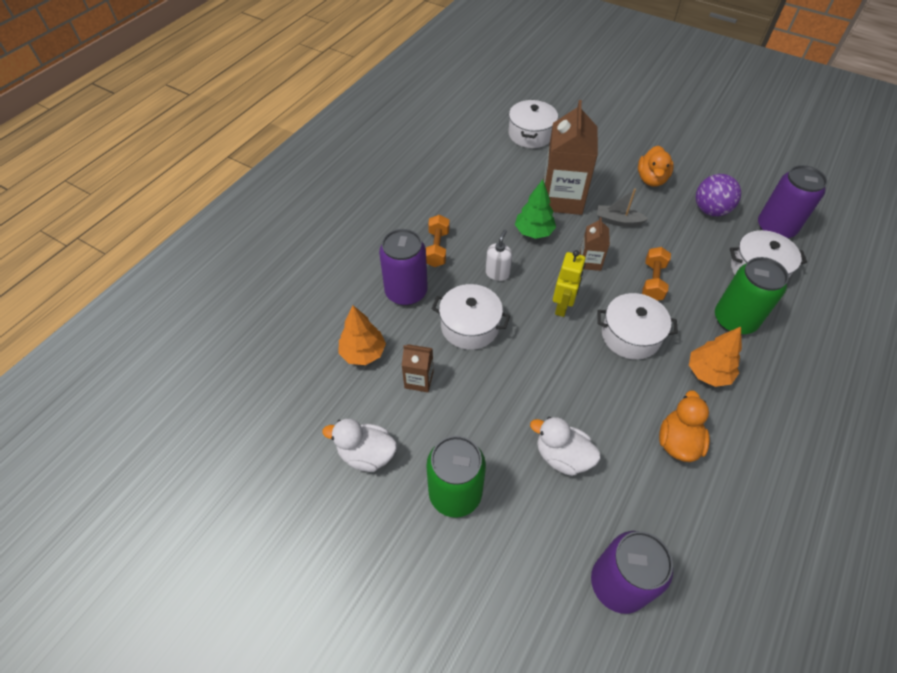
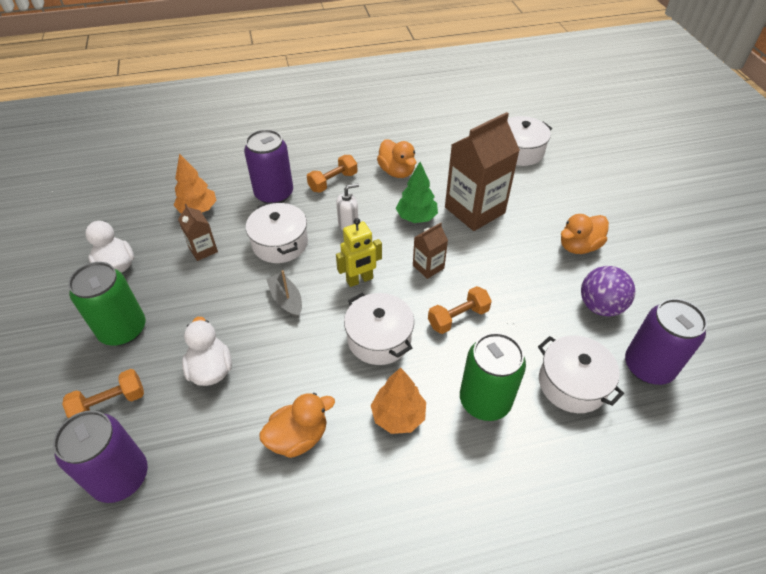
camera: 45 degrees right, 5 degrees down
grey boat [597,188,648,227] -> grey boat moved to [266,270,302,318]
none -> orange dumbbell [62,369,144,419]
none -> orange duck [377,139,417,178]

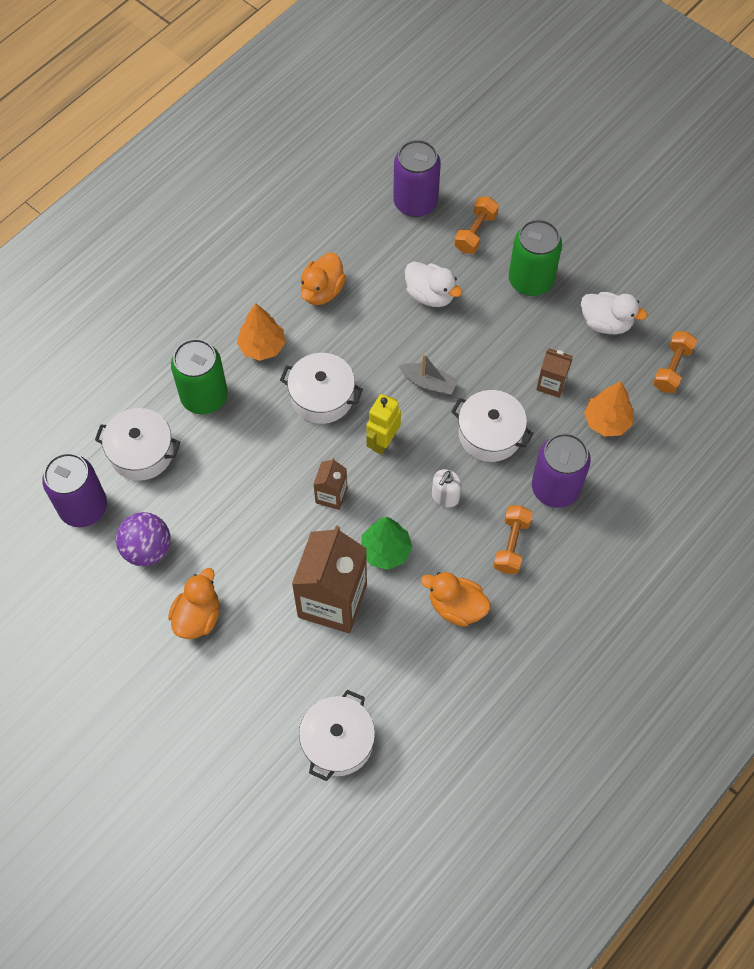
camera: 145 degrees right, 15 degrees up
orange dumbbell [428,286,492,334] -> orange dumbbell moved to [653,331,697,393]

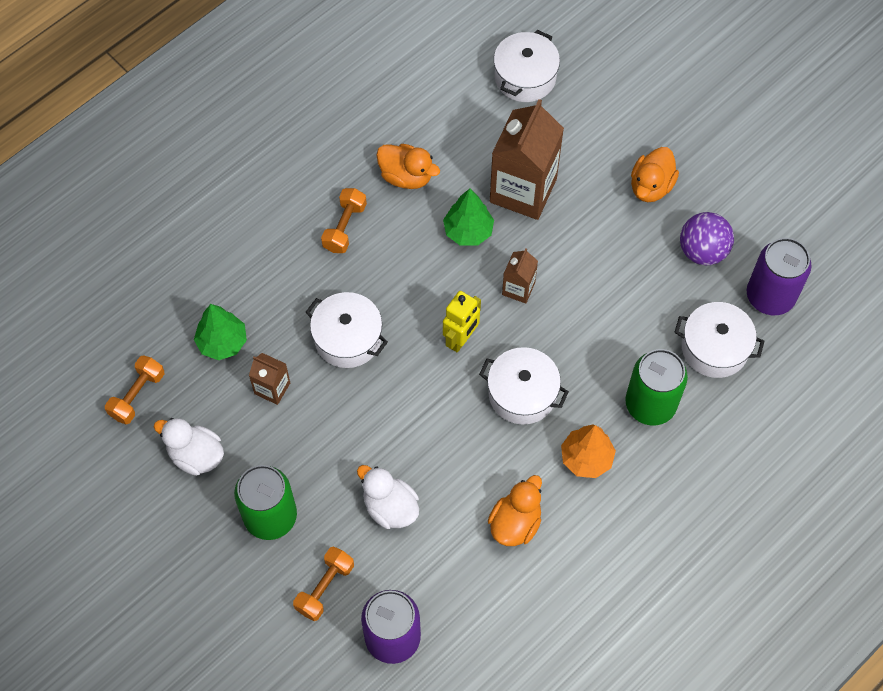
camera: 175 degrees left, 0 degrees up
grey boat [399,354,458,395] -> none
white soap dispenser [432,469,462,507] -> none
purple can [532,433,591,508] -> none
orange tree [584,382,634,437] -> green tree [194,304,247,360]

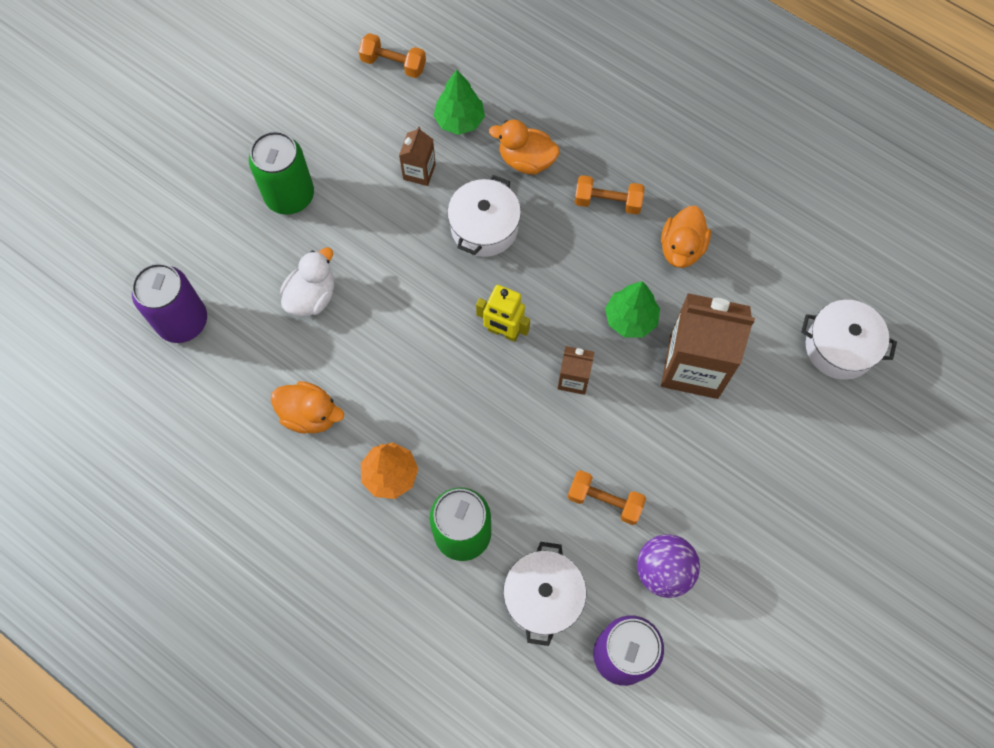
camera: 80 degrees right, 5 degrees up
white duck [154,418,224,476] -> none
orange dumbbell [293,546,354,621] -> orange dumbbell moved to [567,470,646,525]
white pot [479,347,569,425] -> none
orange duck [631,147,679,202] -> orange duck moved to [489,120,560,175]

